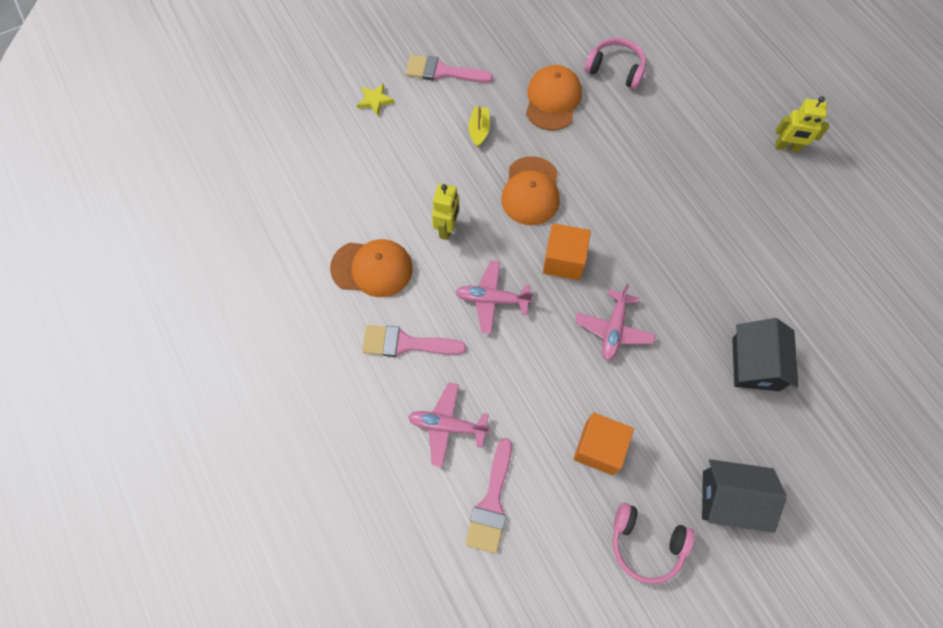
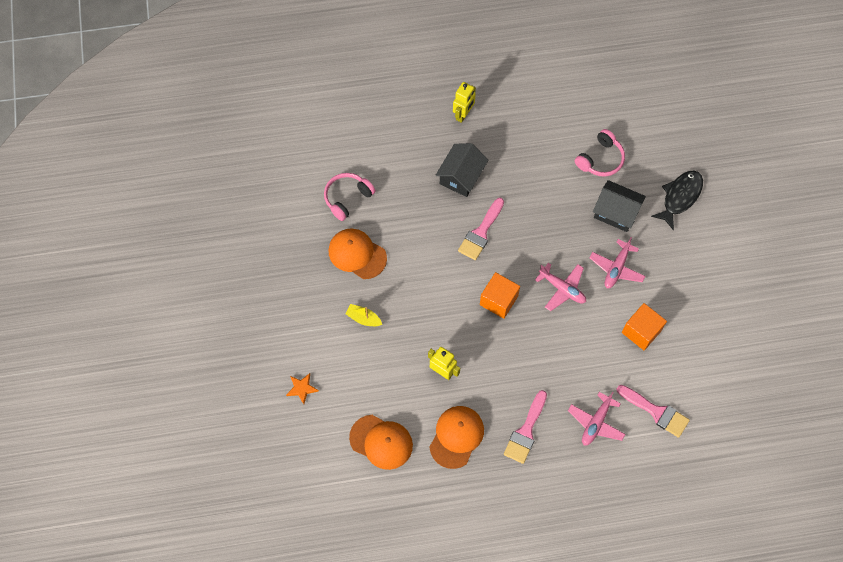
camera: 70 degrees left, 0 degrees up
yellow star [357,83,395,116] -> orange star [286,373,319,404]
pink brush [406,55,493,83] -> pink brush moved to [458,198,504,260]
pink plane [456,261,533,334] -> pink plane moved to [590,237,645,288]
orange cap [501,156,560,225] -> orange cap moved to [349,415,413,470]
pink headphones [613,503,695,584] -> pink headphones moved to [575,129,625,177]
black house [702,459,787,533] -> black house moved to [435,143,488,197]
none -> black fish [651,170,703,231]

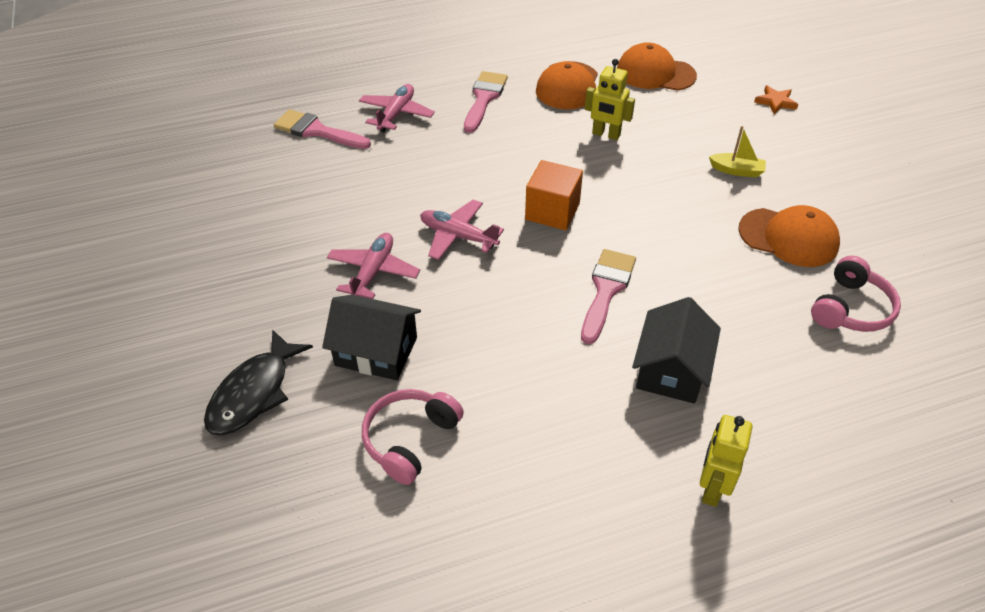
camera: 170 degrees right, 20 degrees down
orange cube [622,303,667,350] -> none

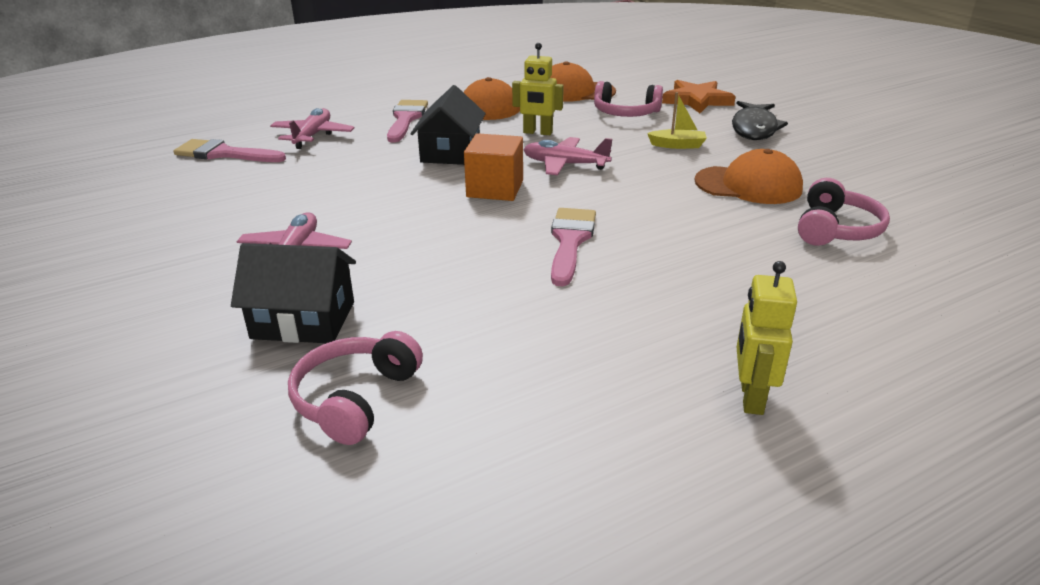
camera: 10 degrees left, 15 degrees down
black fish [204,329,313,435] -> black fish moved to [732,101,788,140]
pink plane [420,200,504,260] -> pink plane moved to [523,137,612,175]
black house [632,297,721,404] -> black house moved to [410,85,486,165]
orange star [754,85,798,114] -> orange star [662,80,736,113], size x1.70
none -> pink headphones [594,81,663,117]

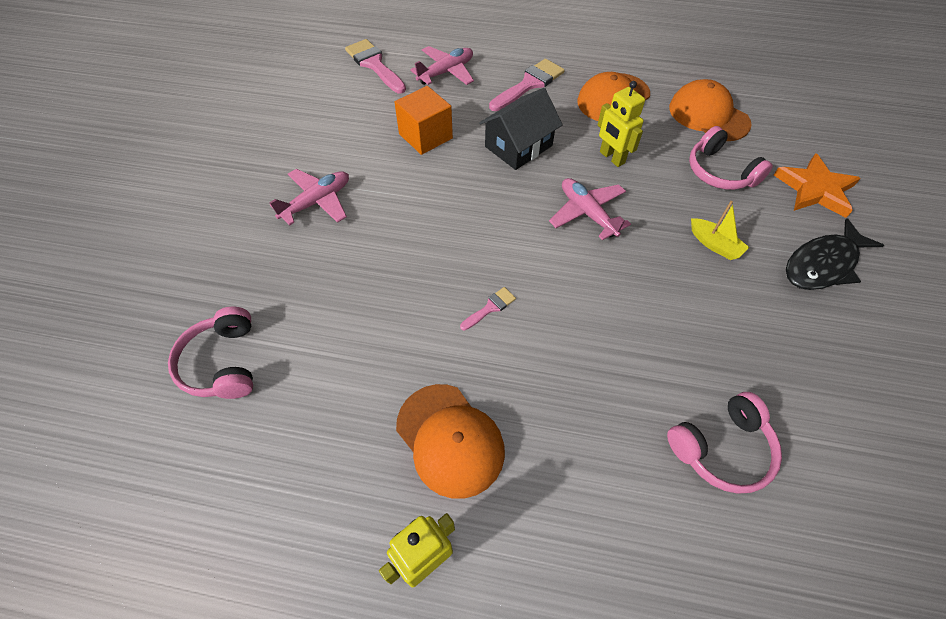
camera: 40 degrees right, 25 degrees up
black house [231,243,356,343] -> none
pink headphones [288,331,423,445] -> pink headphones turned 75 degrees counterclockwise [168,307,253,399]
orange cube [464,133,523,201] -> orange cube moved to [394,86,453,155]
pink brush [551,208,596,286] -> pink brush [460,287,516,331], size x0.51
orange cap [695,149,803,204] -> orange cap moved to [396,384,505,499]

